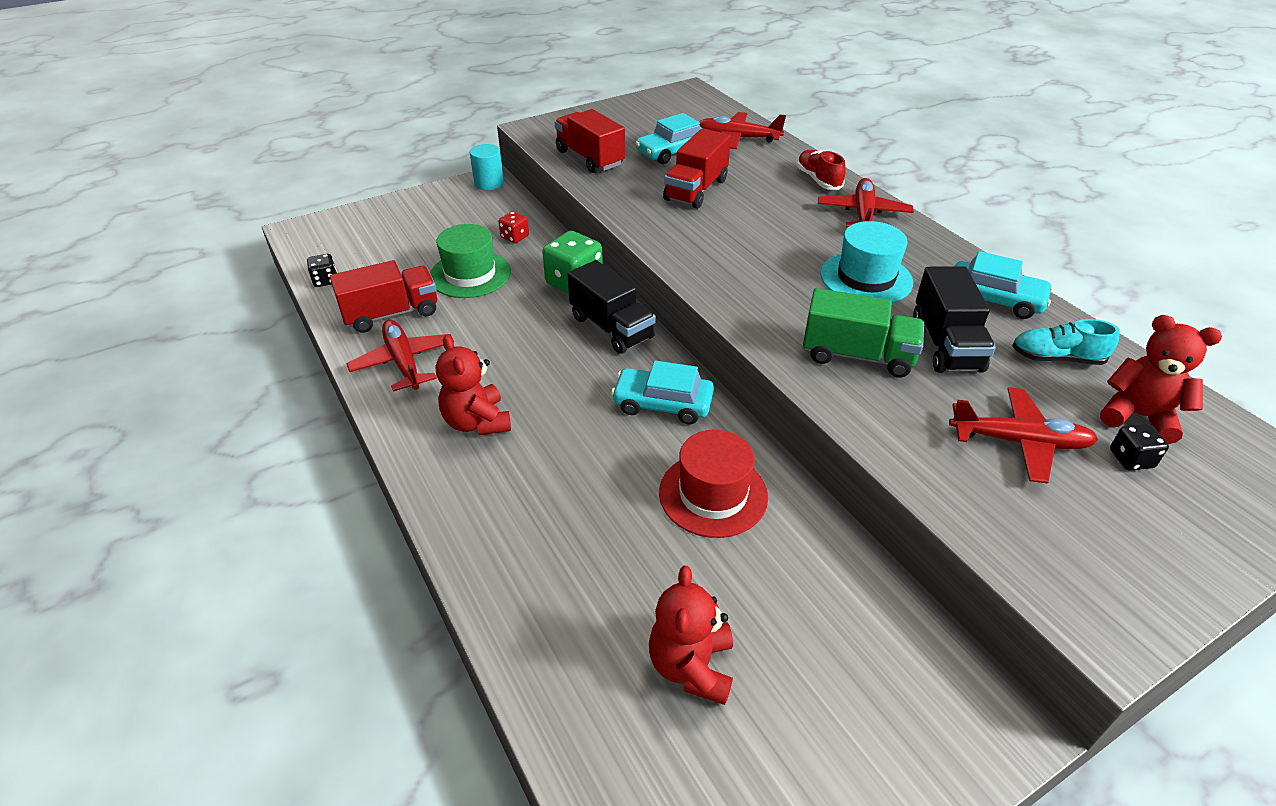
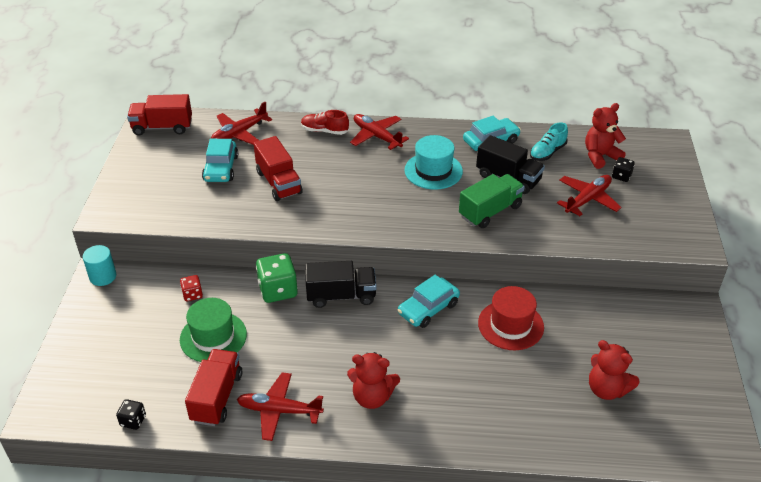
camera: 55 degrees left, 0 degrees up
red truck [554,109,625,173] -> red truck moved to [127,94,192,135]

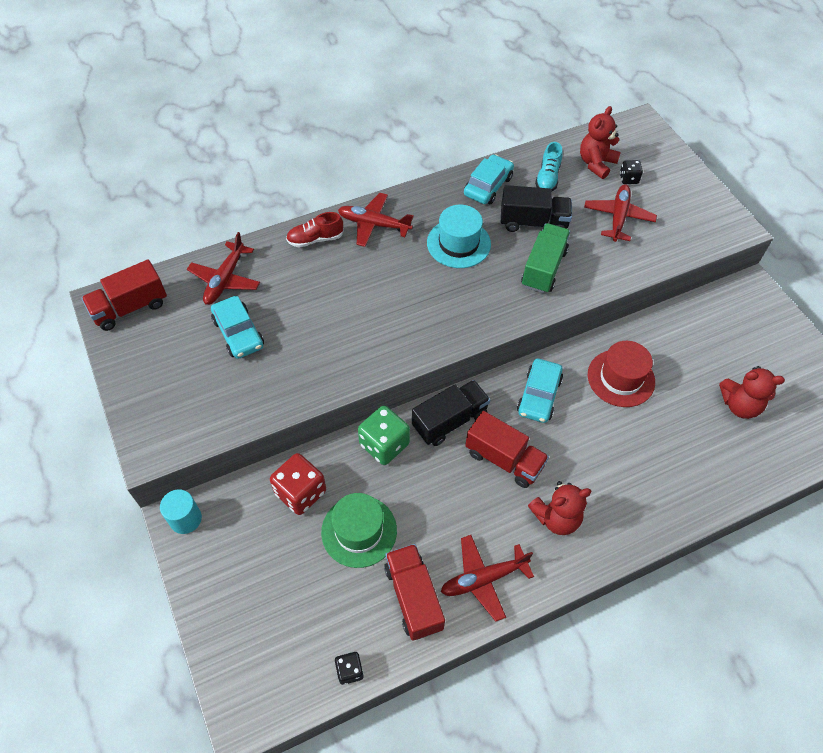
camera: 30 degrees left, 15 degrees up
red dice [180,275,203,301] -> red dice [270,453,326,515], size x1.88
red truck [253,136,303,201] -> red truck moved to [465,411,549,488]

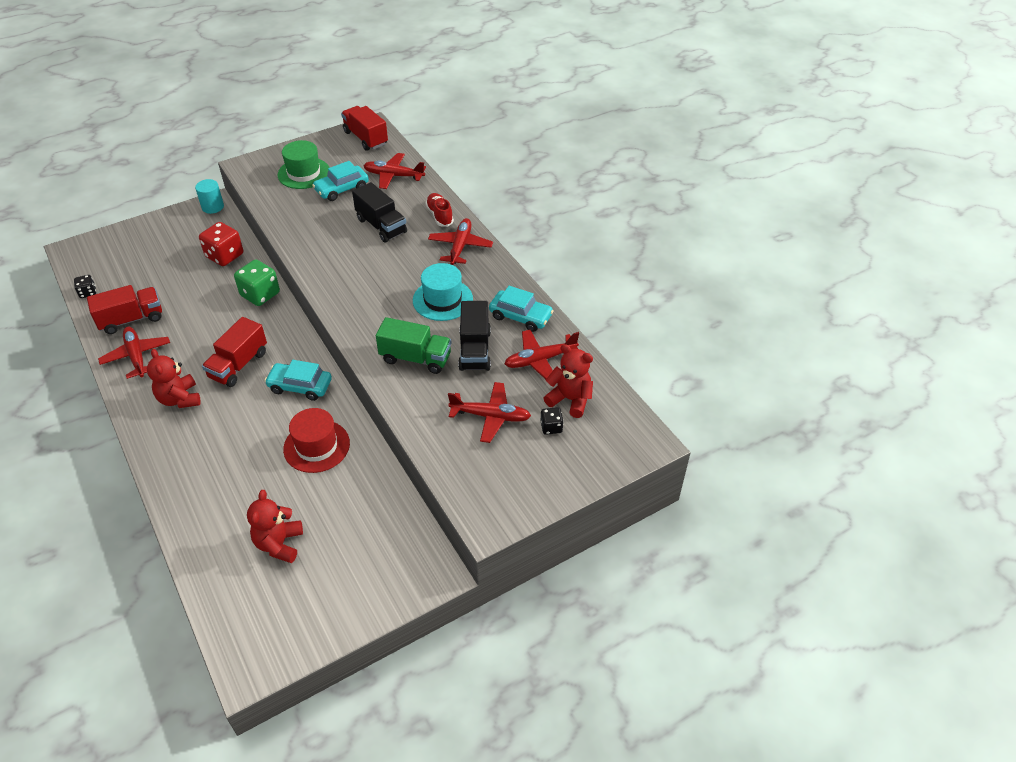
camera: 85 degrees right, 10 degrees down
green hat [321,493,397,568] -> green hat moved to [278,140,330,189]
black truck [412,380,490,446] -> black truck moved to [352,182,407,242]
turquoise shoe [535,142,563,191] -> red plane [505,330,579,380]

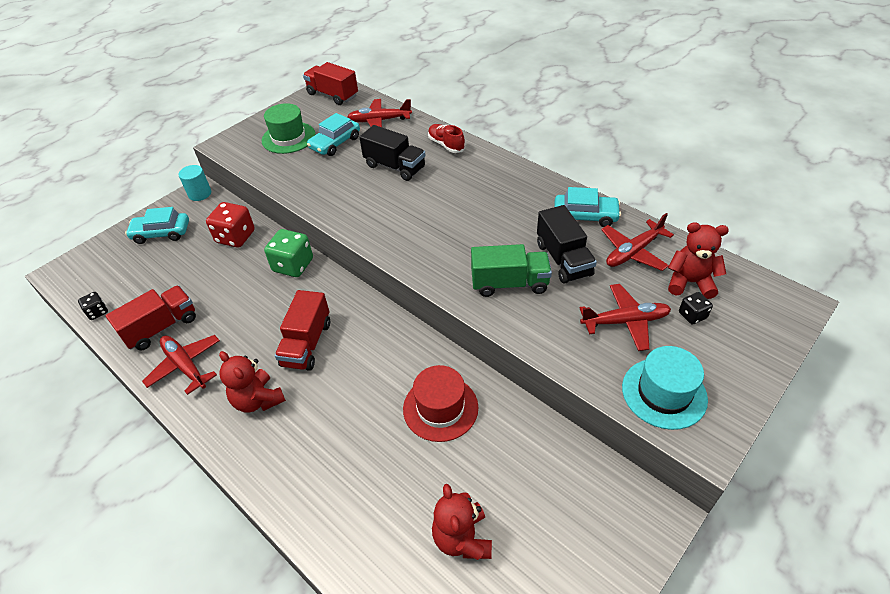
camera: 15 degrees left, 0 degrees up
turquoise car [265,360,332,401] -> turquoise car moved to [125,207,189,244]
turquoise hat [413,263,473,321] -> turquoise hat moved to [622,346,708,430]
red plane [428,218,493,265] -> none

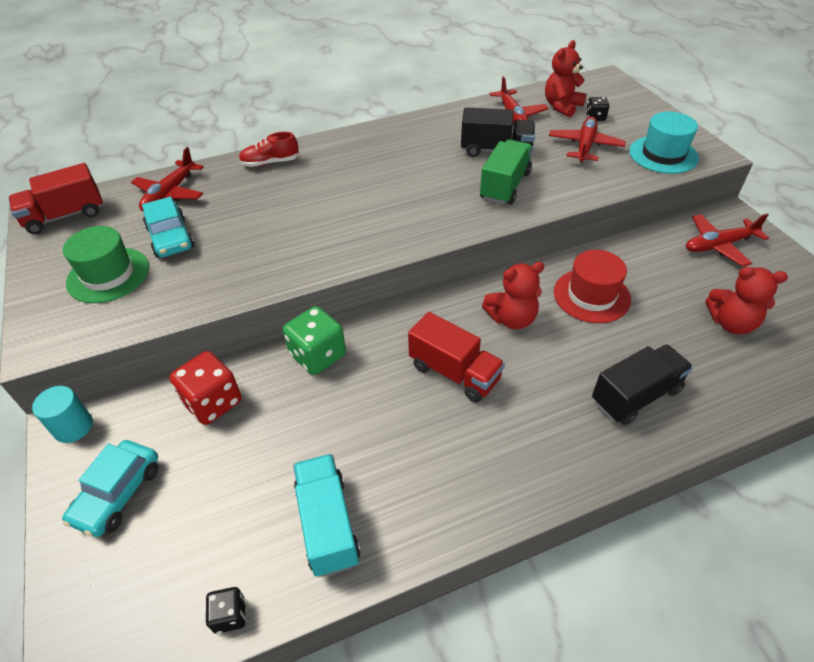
camera: 65 degrees left, 0 degrees up
red truck [106,285,196,350] -> turquoise truck [293,454,360,577]
red plane [142,335,220,395] -> red plane moved to [686,214,769,267]
red teddy bear [219,351,286,413] -> red teddy bear moved to [482,262,544,330]
black truck [359,125,426,181] -> black truck moved to [592,344,693,425]
turquoise car [554,187,621,227] -> none

